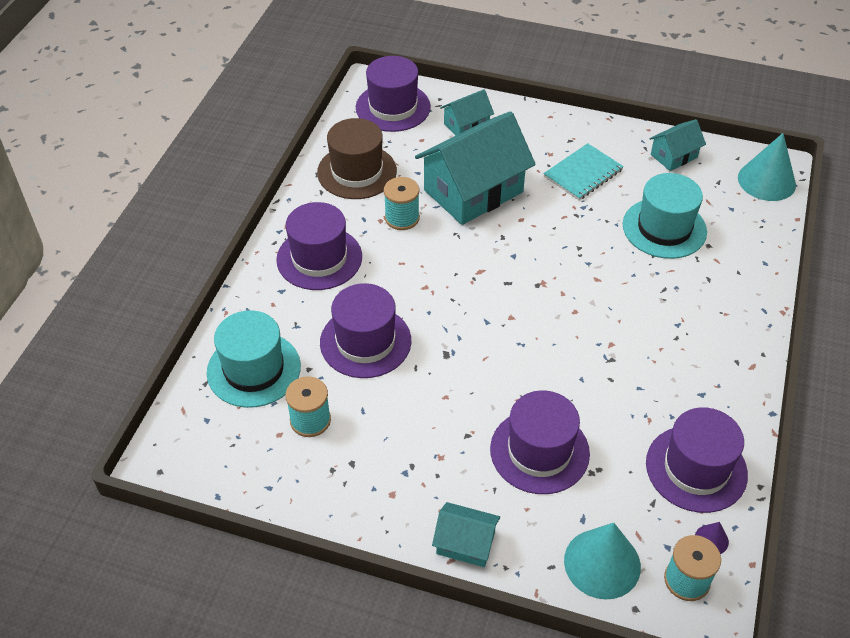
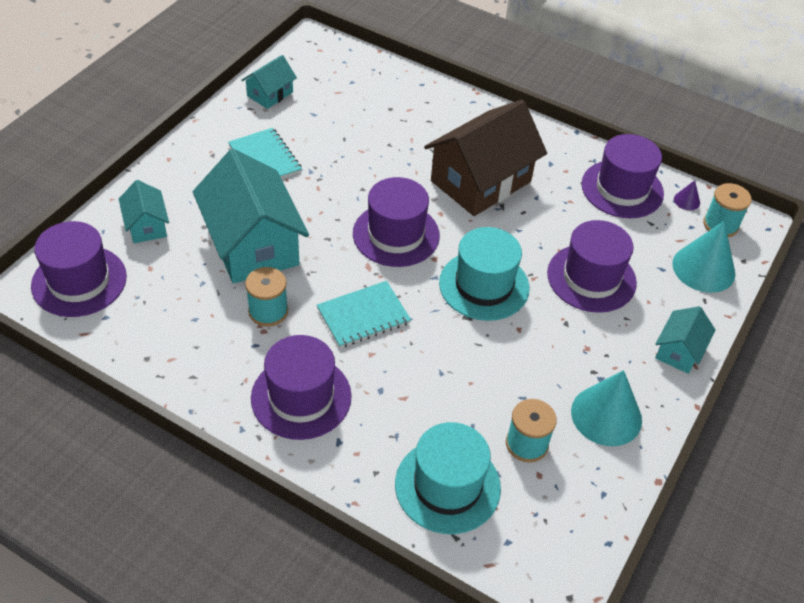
camera: 80 degrees left, 0 degrees up
brown hat [317,118,397,199] -> none
purple hat [320,283,411,378] -> purple hat moved to [353,177,440,267]
turquoise hat [623,173,707,259] -> turquoise hat moved to [439,227,529,321]
turquoise house [649,119,706,171] -> turquoise house turned 60 degrees clockwise [241,55,297,109]
turquoise cone [738,133,796,201] -> turquoise cone moved to [571,370,642,446]
none -> turquoise notebook [317,281,411,348]
none -> brown house [424,100,547,216]

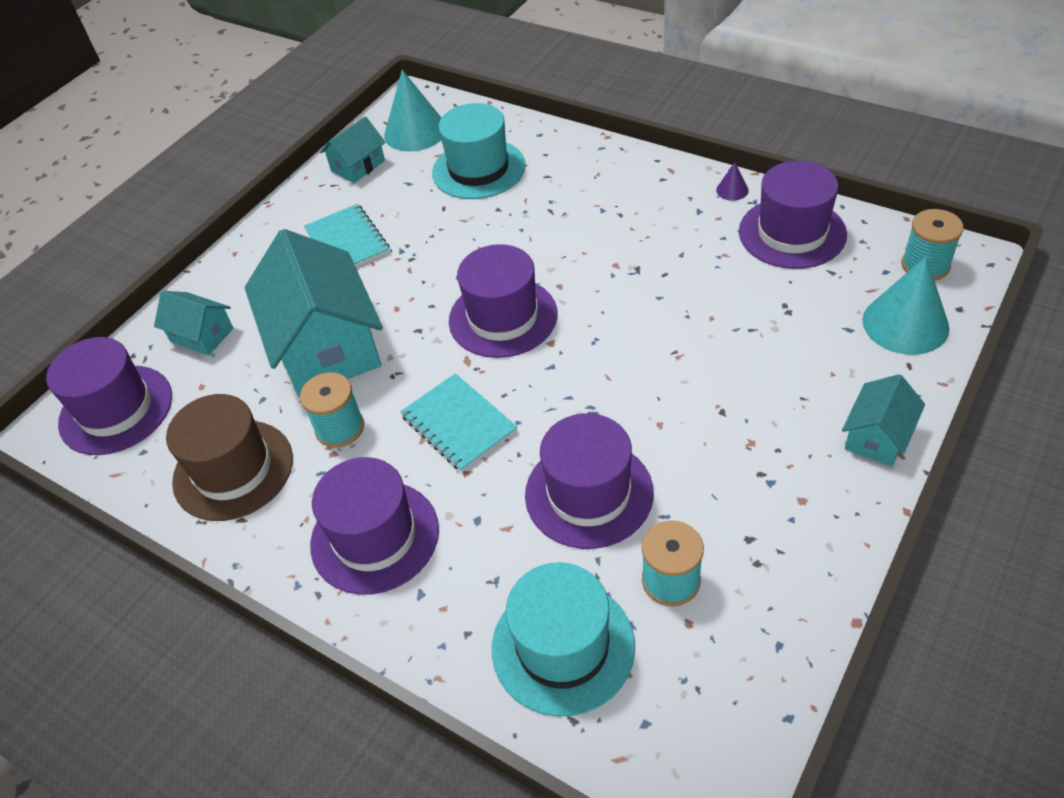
camera: 10 degrees right, 0 degrees up
turquoise house [119,180,169,243] -> turquoise house turned 45 degrees counterclockwise [154,291,233,356]
turquoise notebook [317,281,411,348] -> turquoise notebook turned 75 degrees clockwise [400,373,517,472]
brown house [424,100,547,216] -> none
turquoise hat [439,227,529,321] -> turquoise hat moved to [432,103,526,199]
purple hat [547,220,637,313] -> purple hat moved to [525,413,654,549]
turquoise cone [571,370,642,446] -> turquoise cone moved to [384,70,442,152]
purple cone [674,180,700,210] -> purple cone moved to [716,162,749,201]
none -> brown hat [166,394,293,521]

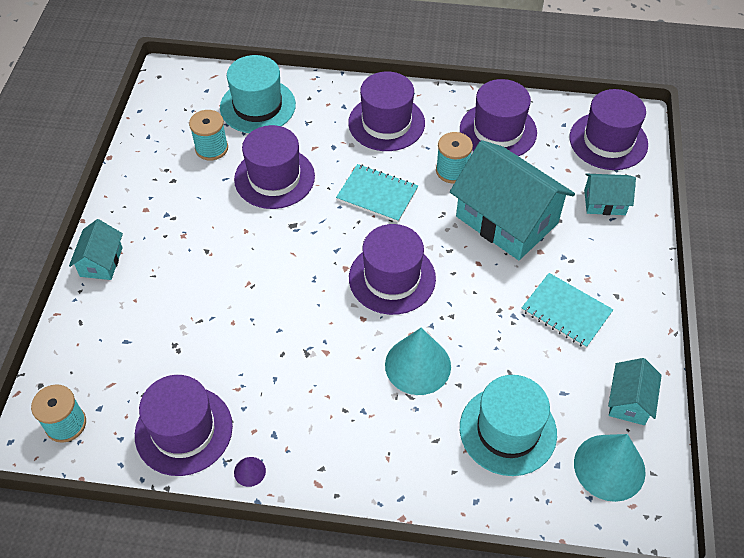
camera: 150 degrees right, 5 degrees up
brown hat [166,394,293,521] -> purple hat [460,79,537,156]
turquoise cone [862,257,949,355] -> turquoise cone moved to [385,328,451,395]

